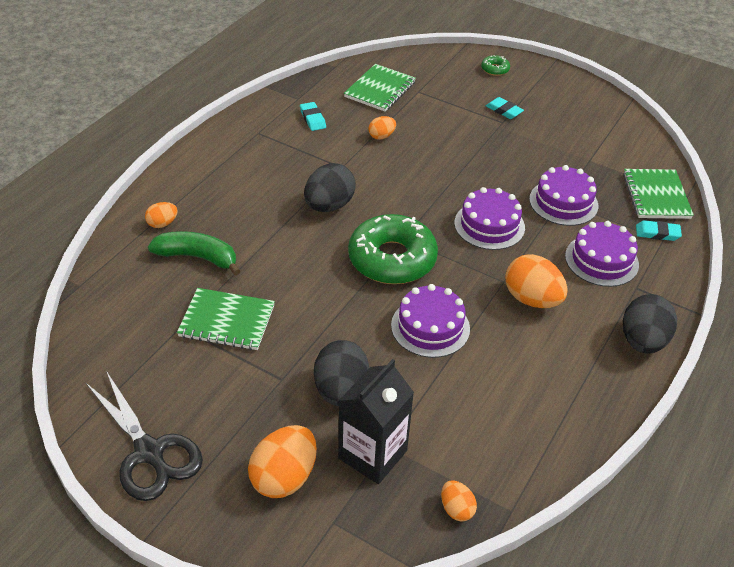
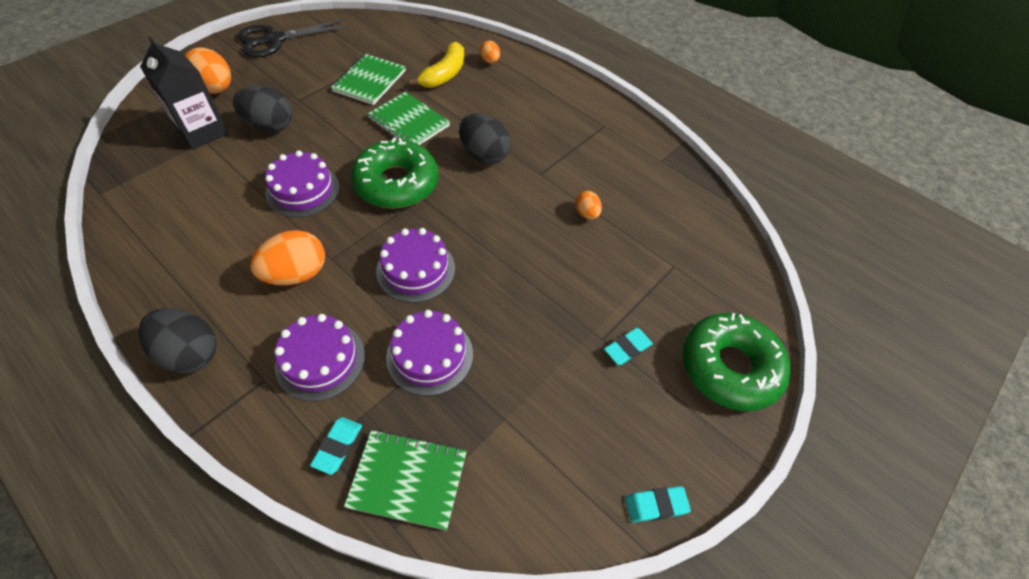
camera: 100 degrees right, 10 degrees up
green banana [148,231,240,276] -> yellow banana [408,42,464,88]
turquoise eraser [300,102,326,131] -> turquoise eraser moved to [625,486,691,523]
green notebook [344,64,416,112] -> green notebook moved to [367,92,450,145]
orange egg [441,480,477,521] -> none
green donut [481,55,510,76] -> green donut [683,313,791,411], size x2.44

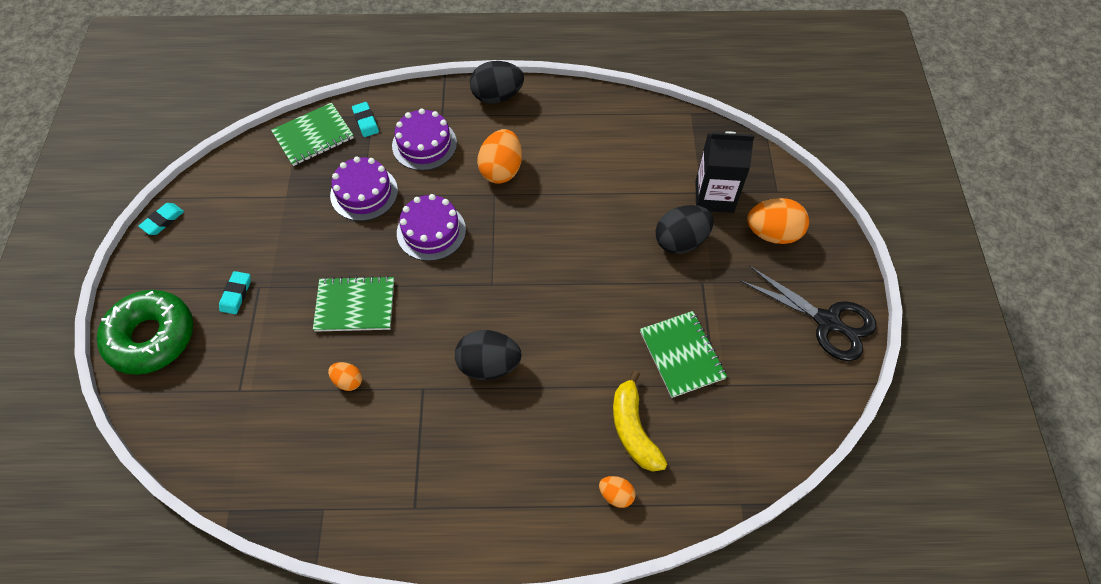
camera: 140 degrees right, 5 degrees up
black scissors [237,19,349,58] -> black scissors turned 105 degrees clockwise [740,266,876,361]
purple cake [265,150,340,218] -> none
green donut [351,138,438,209] -> none
green notebook [367,92,450,145] -> green notebook moved to [313,276,394,332]

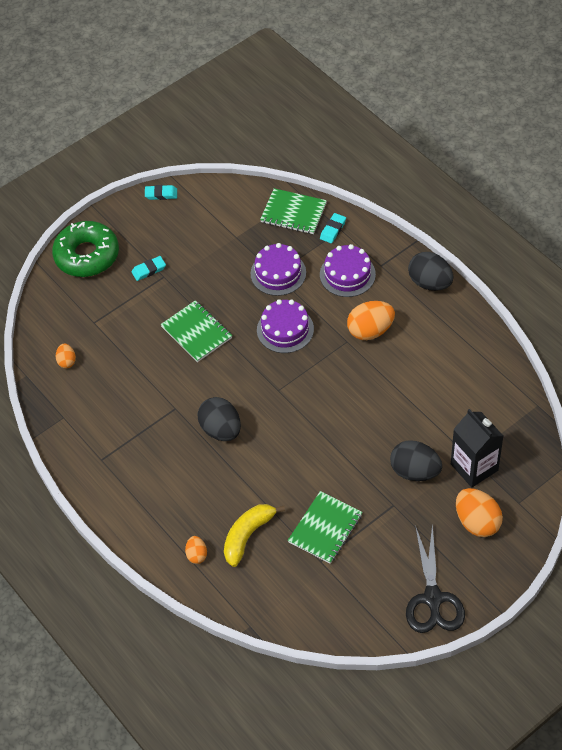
camera: 55 degrees right, 5 degrees down
orange egg [328,362,362,391] -> orange egg moved to [56,344,76,368]

